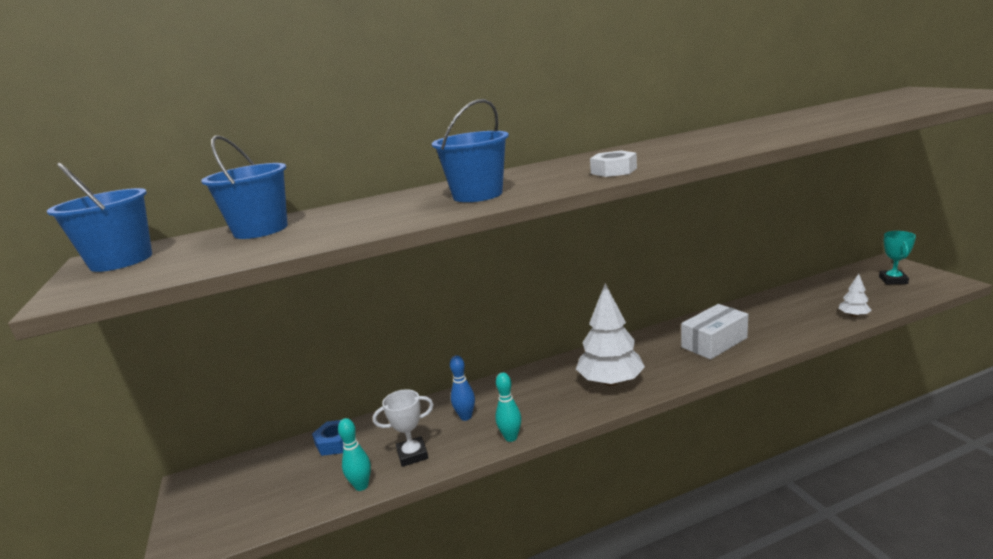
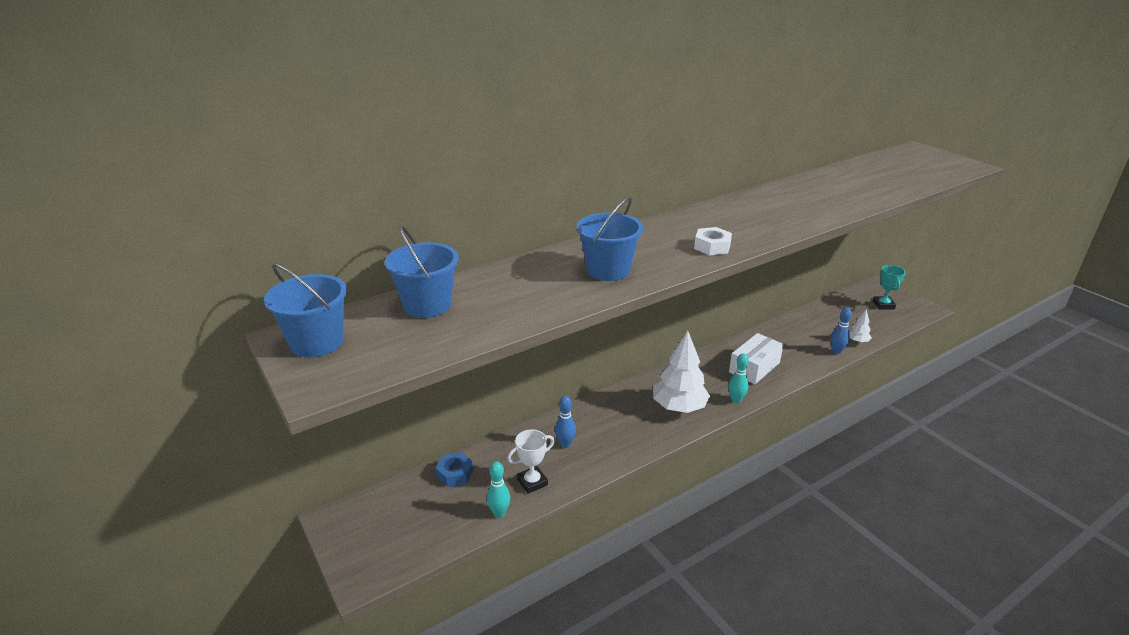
camera: 15 degrees left, 10 degrees up
turquoise bowling pin [495,372,521,442] -> turquoise bowling pin moved to [728,353,749,403]
none -> blue bowling pin [831,307,852,354]

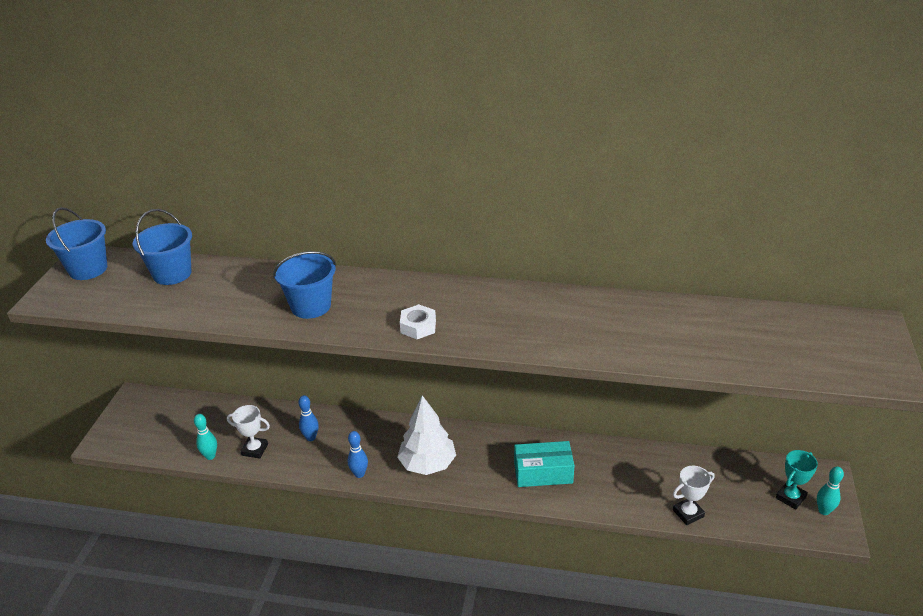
camera: 45 degrees right, 5 degrees up
blue nut [435,452,474,487] -> none
turquoise bowling pin [728,353,749,403] -> turquoise bowling pin moved to [817,466,844,515]
white box [729,333,784,384] -> turquoise box [514,441,575,487]
blue bowling pin [831,307,852,354] -> blue bowling pin moved to [348,431,368,478]
white tree [849,309,872,343] -> white trophy [673,466,714,525]

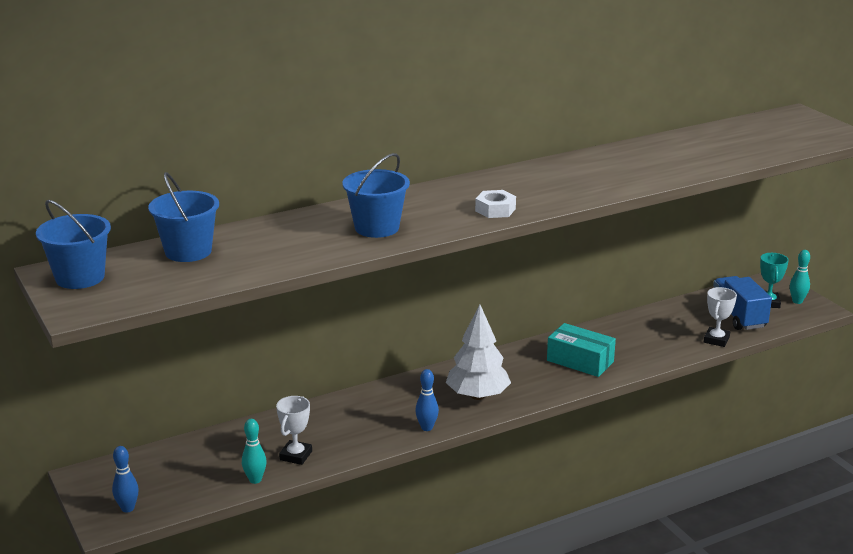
camera: 40 degrees left, 10 degrees down
white trophy [227,405,270,458] -> white trophy turned 45 degrees counterclockwise [276,396,312,465]
blue bowling pin [298,395,319,441] -> blue bowling pin moved to [112,446,139,513]
turquoise box [514,441,575,487] -> turquoise box turned 75 degrees clockwise [547,323,616,377]
none -> blue truck [713,276,772,330]

